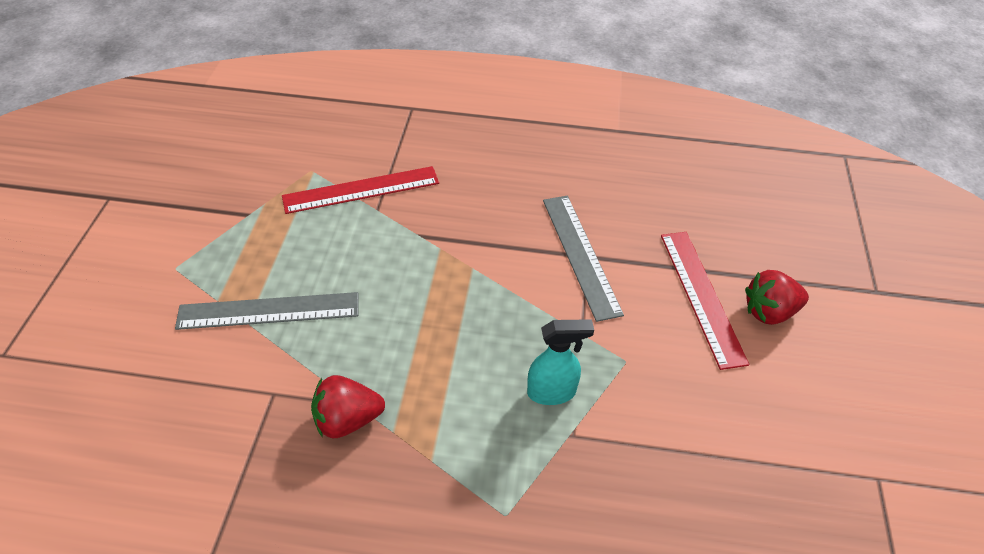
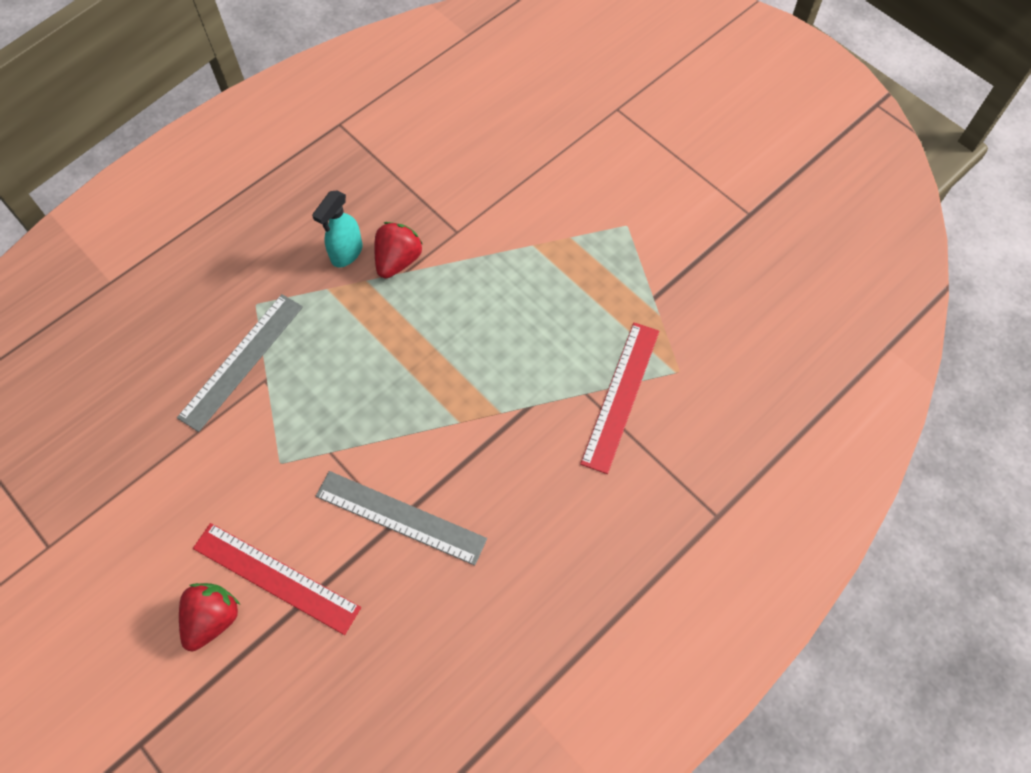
camera: 130 degrees right, 15 degrees up
grey ruler [175,292,359,330] -> grey ruler moved to [177,294,303,432]
turquoise spray bottle [527,319,594,405] -> turquoise spray bottle moved to [312,190,363,267]

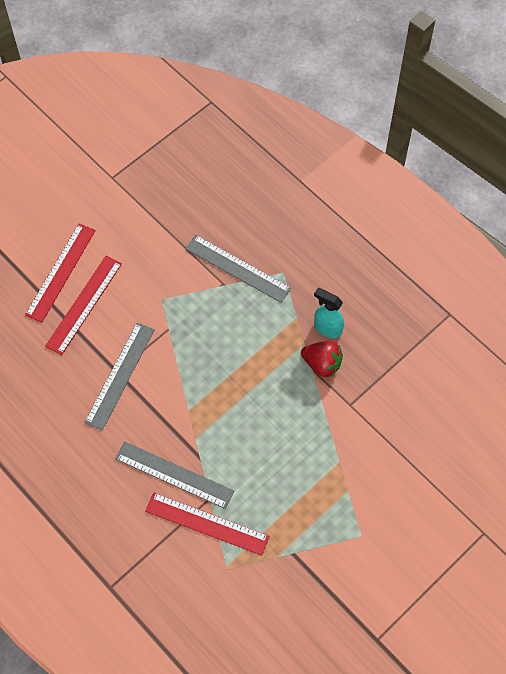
camera: 90 degrees right, 0 degrees up
red strawberry [179,583,240,651] -> red ruler [25,224,96,322]
none -> grey ruler [115,441,234,509]

